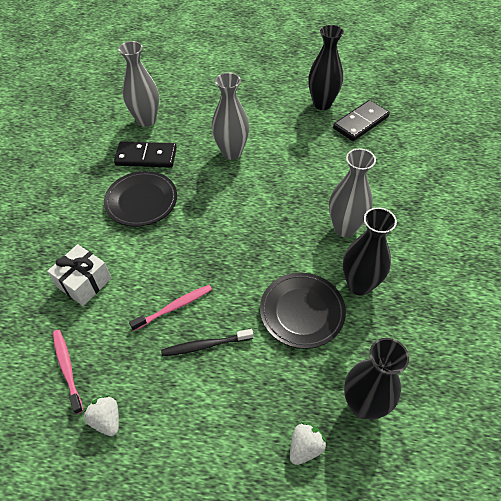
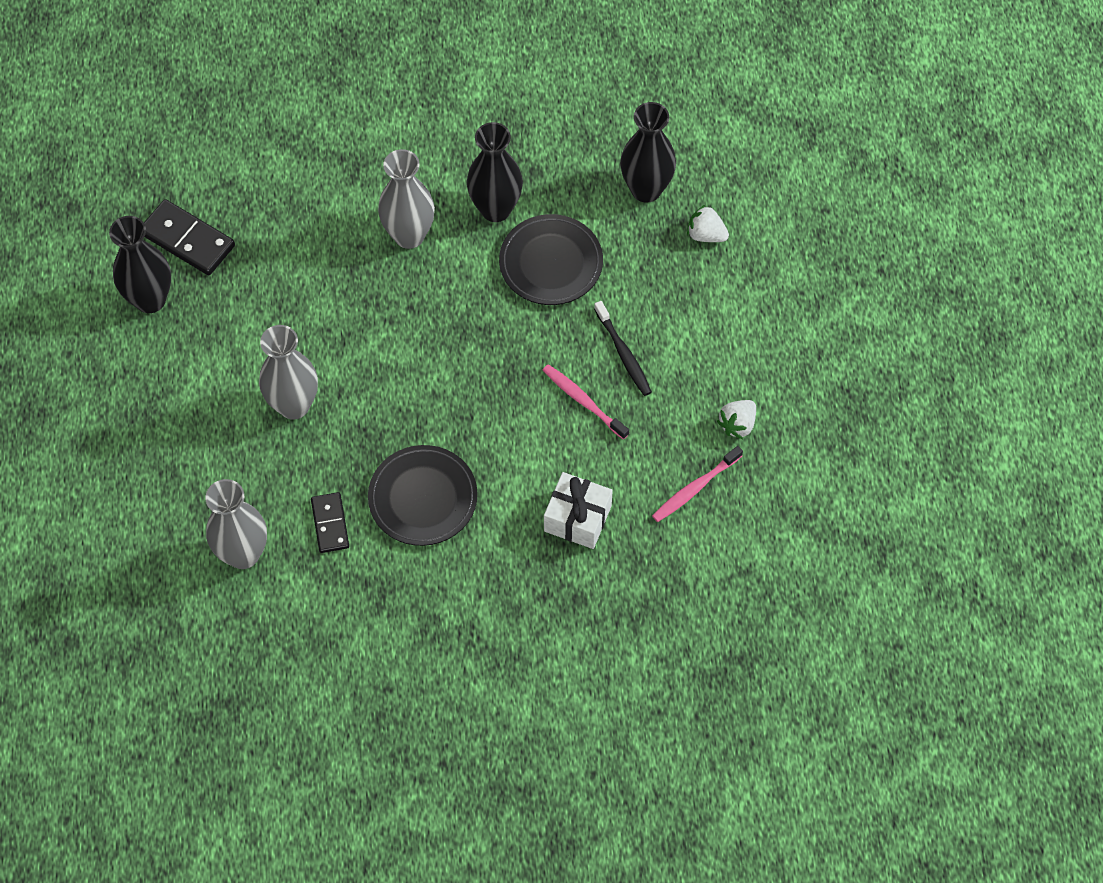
camera: 105 degrees left, 10 degrees up
black domino [114,141,177,168] -> black domino [311,492,349,553], size x0.64

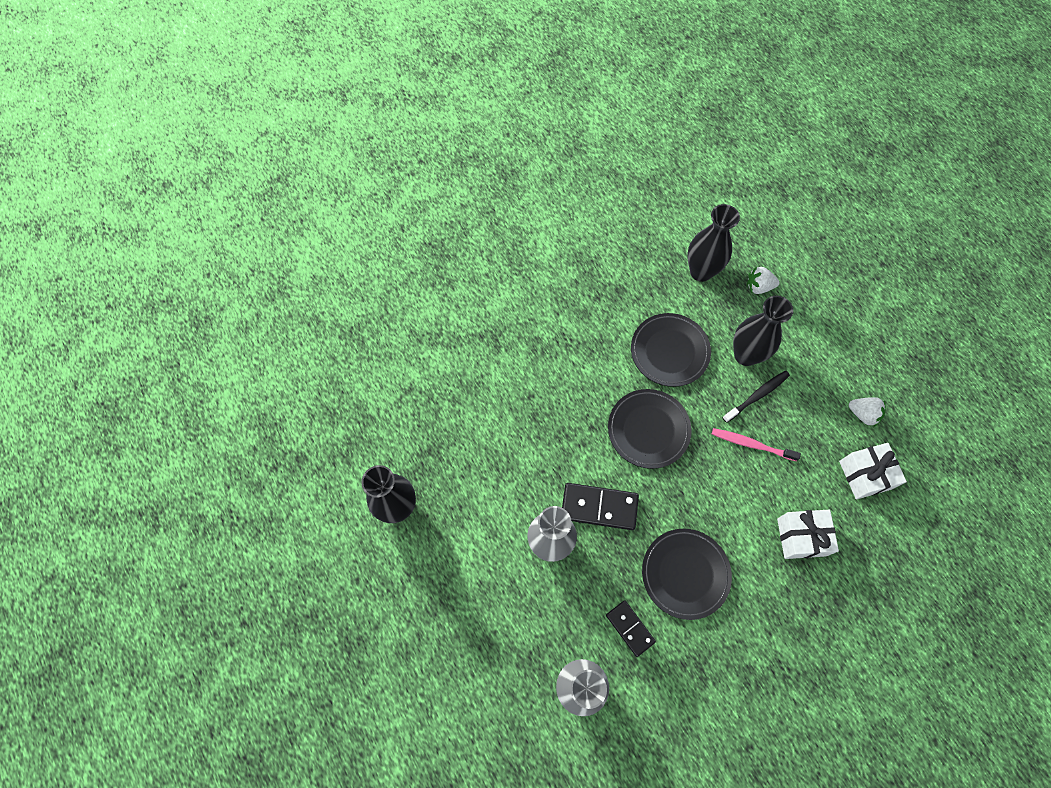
camera: 25 degrees left, 5 degrees up
black domino [144,199,235,275] -> black domino moved to [562,483,639,530]
grey vase [378,149,435,249] -> none
black vase [467,122,523,222] -> black vase moved to [733,296,793,366]
black toothbrush [594,301,652,396] -> black toothbrush turned 75 degrees counterclockwise [722,371,790,423]
pink toothbrush [652,446,743,522] -> white gift [839,443,907,499]
white strawberry [717,400,756,439] -> white strawberry turned 75 degrees counterclockwise [849,397,886,427]
none -> black plate [608,389,691,469]

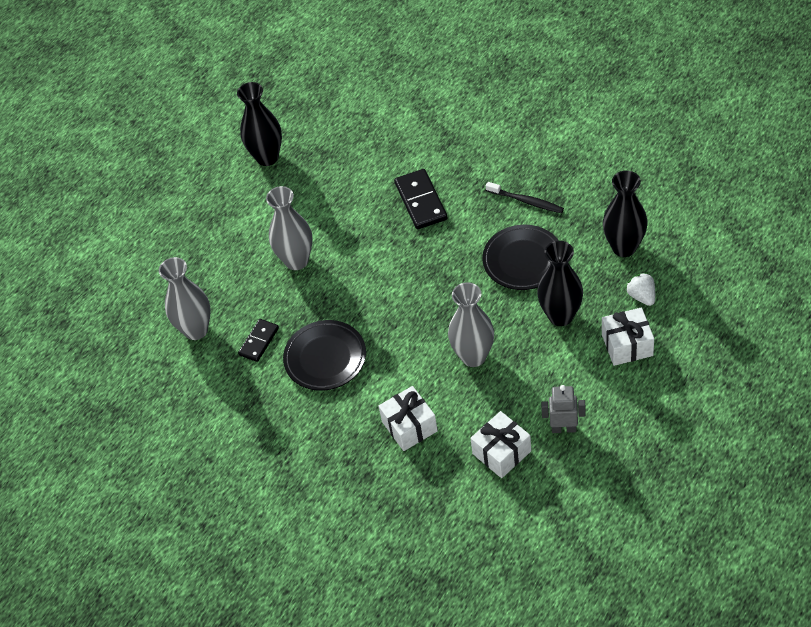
camera: 70 degrees right, 15 degrees down
black domino [562,483,639,530] -> black domino moved to [394,169,448,229]
black plate [608,389,691,469] -> none
pink toothbrush [712,428,801,461] -> grey vase [448,282,494,367]
black toothbrush [722,371,790,423] -> black toothbrush moved to [486,182,564,213]
white strawberry [849,397,886,427] -> grey robot [541,385,585,433]
none -> white gift [602,307,654,366]

